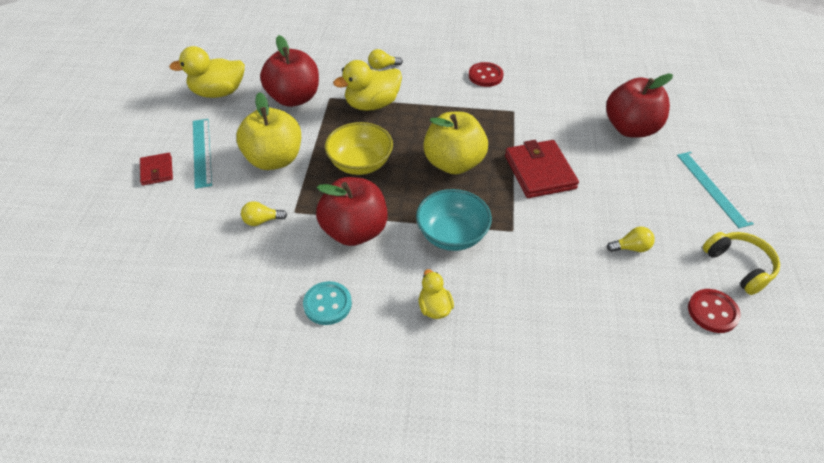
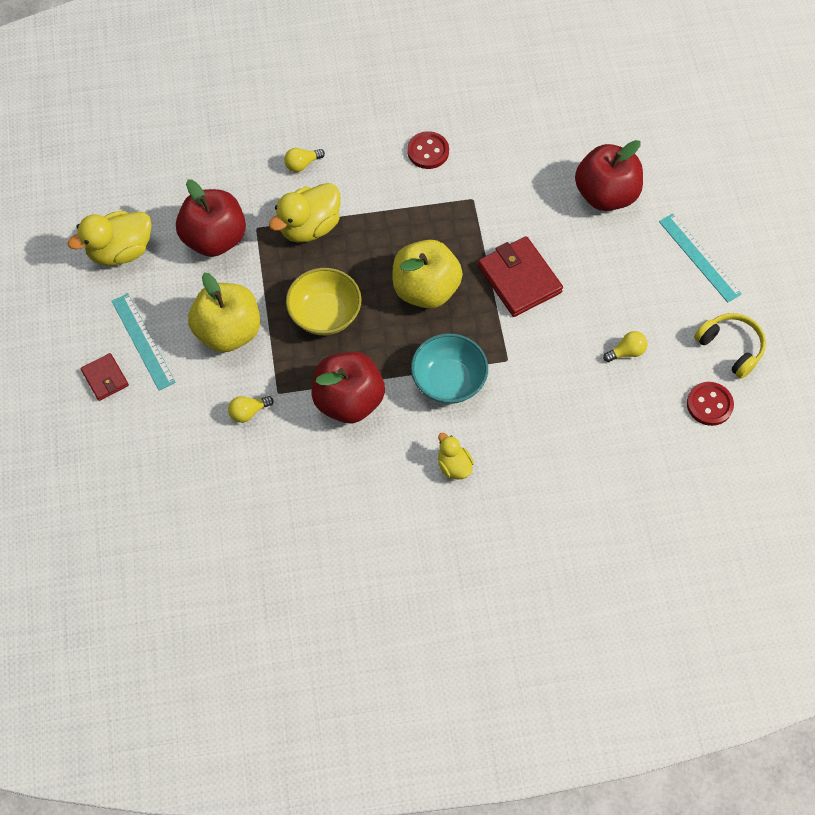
camera: 15 degrees left, 15 degrees up
turquoise button [303,281,352,325] -> none

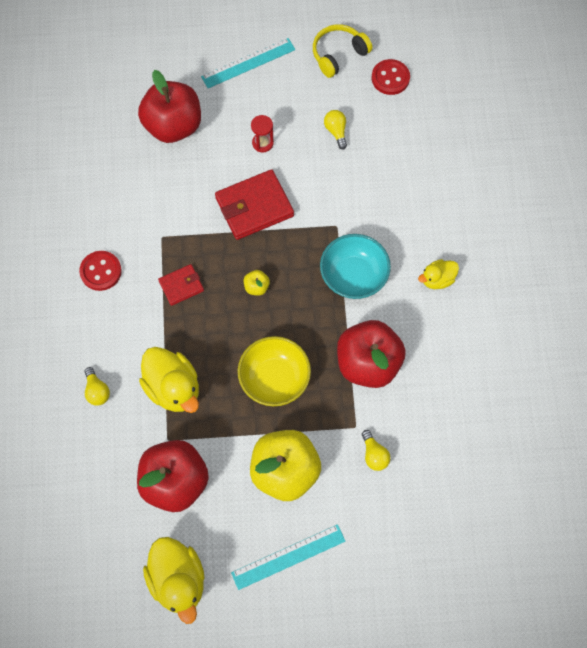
camera: 85 degrees left, 5 degrees up
red wallet [81,353,129,401] -> red wallet moved to [158,264,204,306]
yellow apple [392,240,463,309] -> yellow apple [244,270,270,296], size x0.40
none -> red hourglass [251,115,274,152]

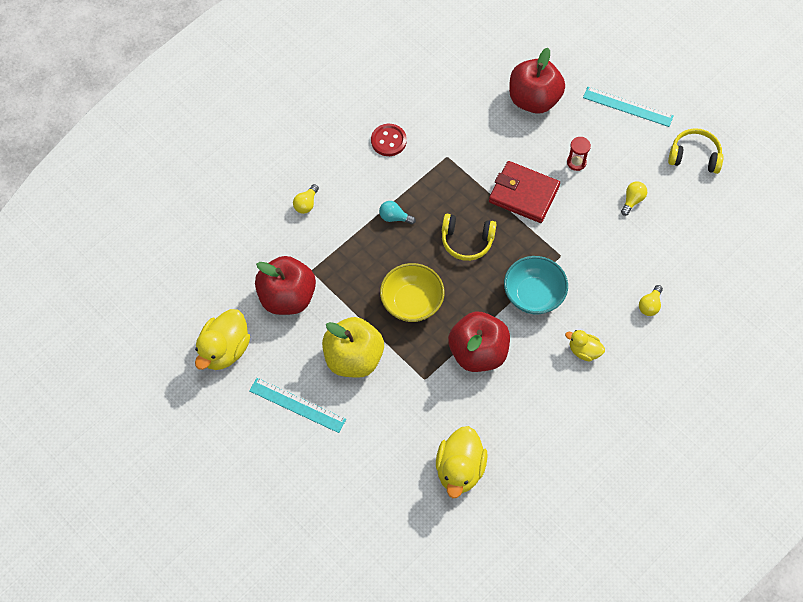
camera: 50 degrees right, 5 degrees down
yellow duck [139,347,199,413] -> yellow duck moved to [436,426,488,498]
red wallet [158,264,204,306] -> none
yellow apple [244,270,270,296] -> yellow headphones [442,214,496,261]
yellow light bulb [362,430,391,471] -> yellow light bulb moved to [639,285,663,316]
red button [372,59,410,95] -> none
none -> turquoise light bulb [379,201,416,224]

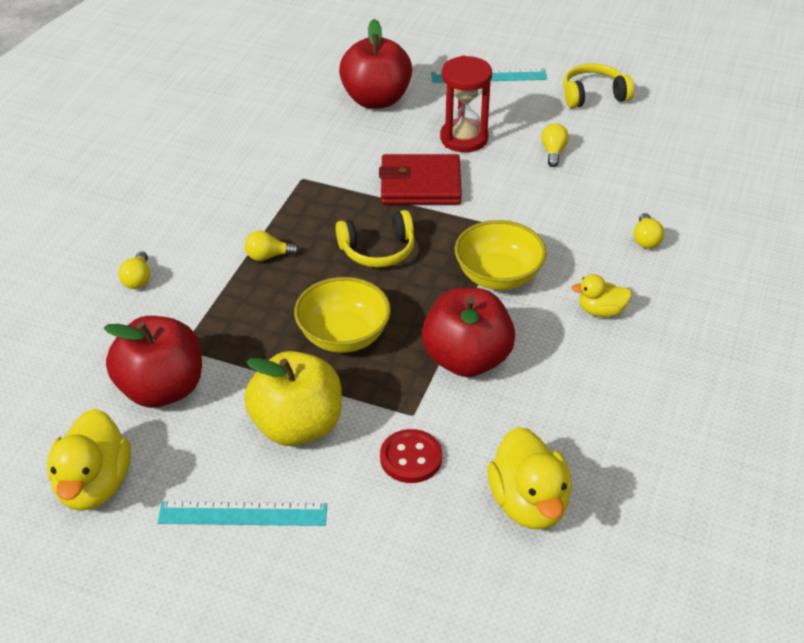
camera: 25 degrees left, 20 degrees down
red button [371,124,407,156] -> red button moved to [380,429,442,483]
turquoise light bulb [379,201,416,224] -> yellow light bulb [244,231,299,261]
turquoise bowl [504,256,568,314] -> yellow bowl [455,220,547,290]
red hourglass [567,137,591,171] -> red hourglass [440,55,492,152], size x1.86

